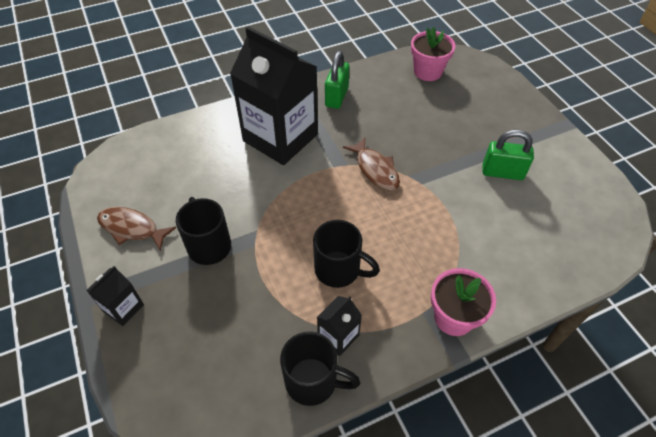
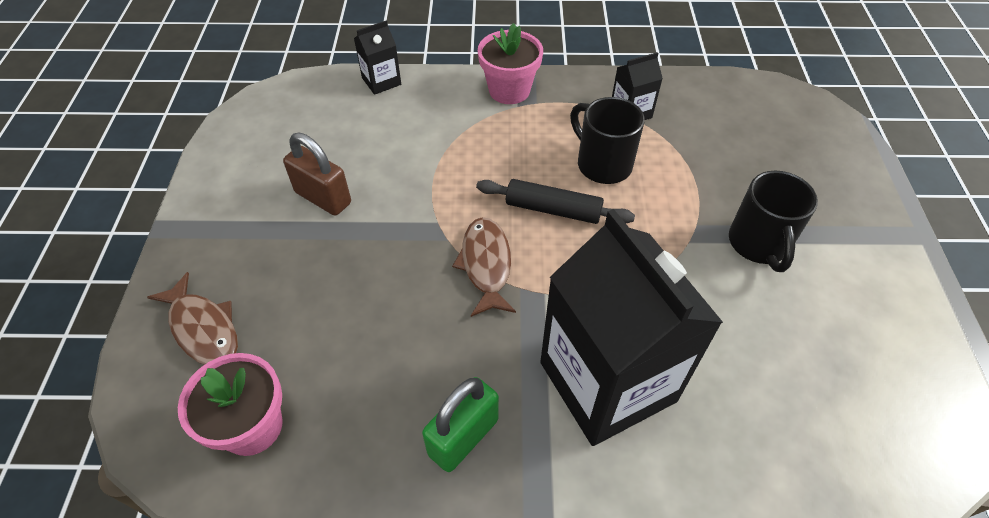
camera: 155 degrees left, 0 degrees up
black carton [86,266,144,326] -> black carton moved to [354,20,401,95]
brown fish [97,207,177,251] -> brown fish moved to [147,272,238,365]
black mug [280,331,361,406] -> none
green padlock [483,130,534,180] -> brown padlock [283,133,351,216]
none -> black rolling pin [476,179,635,224]

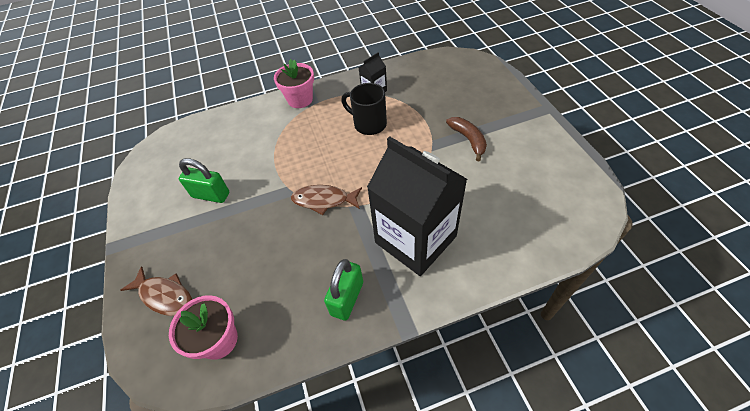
camera: 15 degrees left, 0 degrees up
brown padlock [283,133,351,216] -> green padlock [179,158,229,203]
black carton [354,20,401,95] -> none
brown fish [452,217,516,317] -> brown fish turned 60 degrees counterclockwise [291,185,362,215]
black rolling pin [476,179,635,224] -> none
black mug [729,171,818,272] -> brown banana [446,117,487,161]

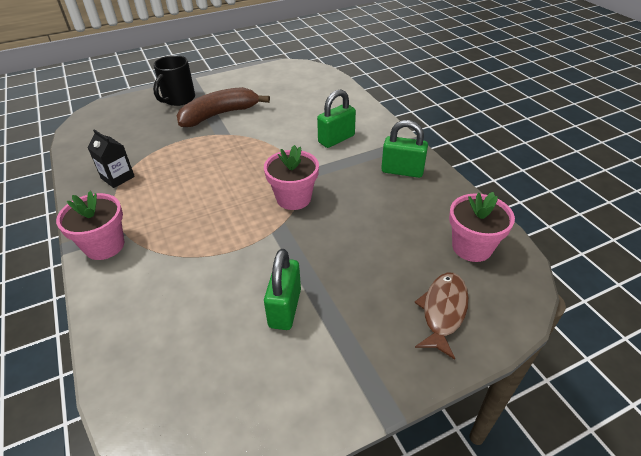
camera: 100 degrees left, 10 degrees down
brown fish [291,185,362,215] -> pink flower pot [264,145,319,210]
black mug [341,83,387,135] -> black mug moved to [153,55,195,106]
black carton [367,136,467,276] -> green padlock [317,89,356,148]
brown banana [446,117,487,161] -> brown banana [177,87,270,127], size x1.56

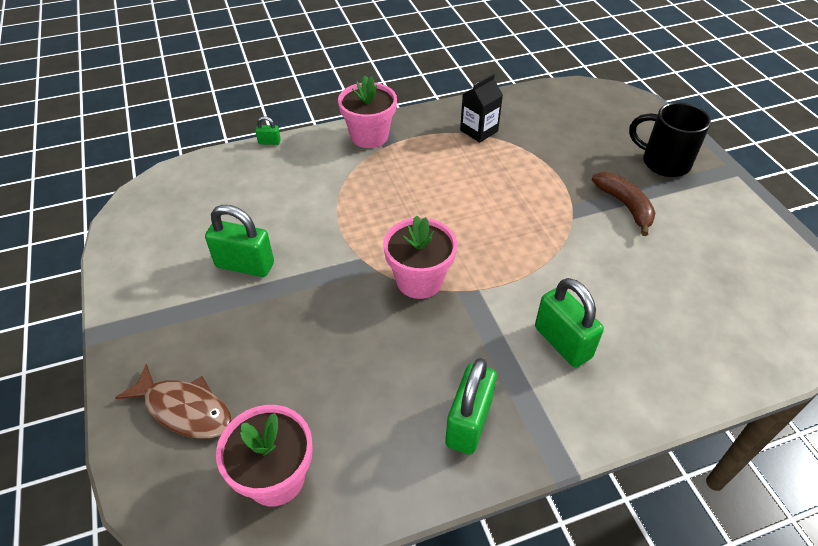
camera: 95 degrees right, 5 degrees up
brown banana [177,87,270,127] -> brown banana [592,172,655,236], size x0.64
none -> green padlock [255,116,281,145]

